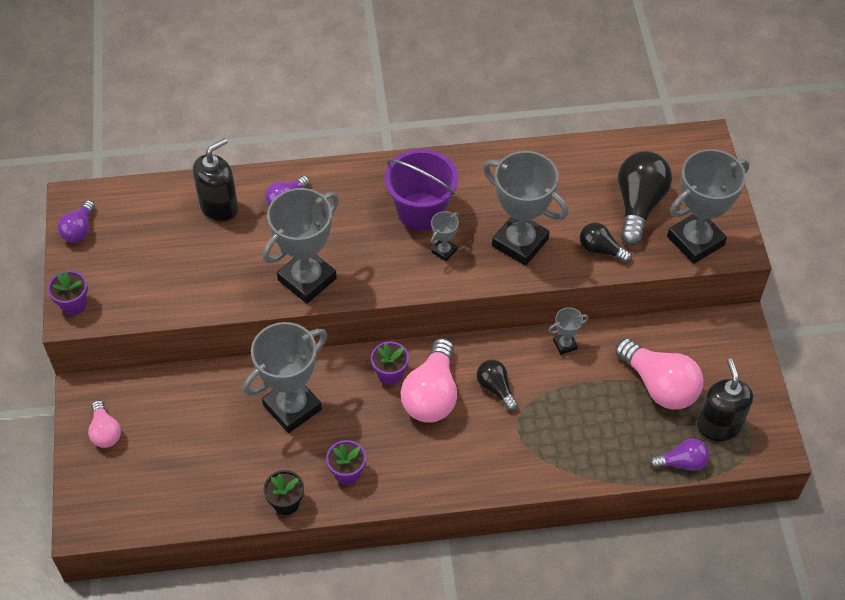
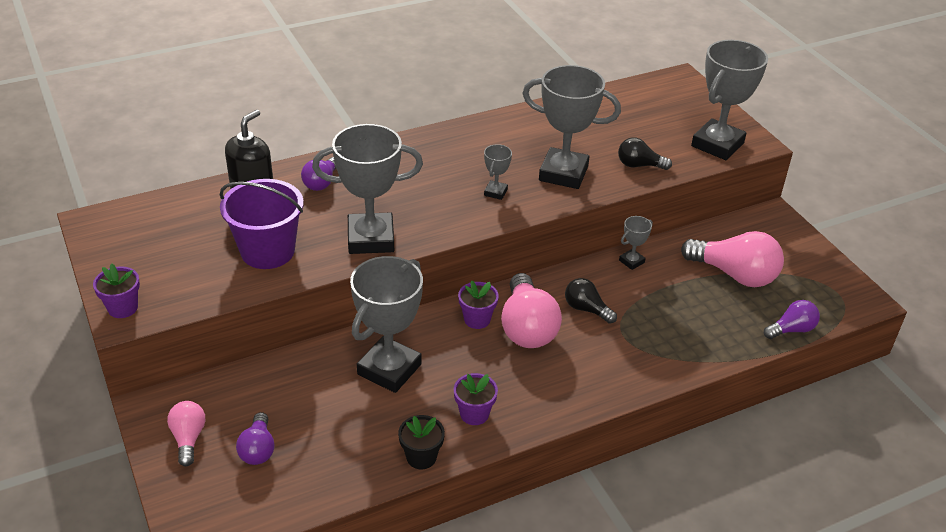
camera: 20 degrees left, 15 degrees down
purple light bulb [57,200,95,243] -> purple light bulb moved to [236,412,275,465]
pink light bulb [88,400,121,448] -> pink light bulb turned 150 degrees counterclockwise [167,401,205,466]
grey trophy [263,188,339,303] -> grey trophy turned 60 degrees clockwise [312,124,423,254]
purple bucket [385,149,458,231] -> purple bucket moved to [219,179,304,269]
black light bulb [618,151,672,245] -> none
black soap dispenser [697,359,753,441] -> none

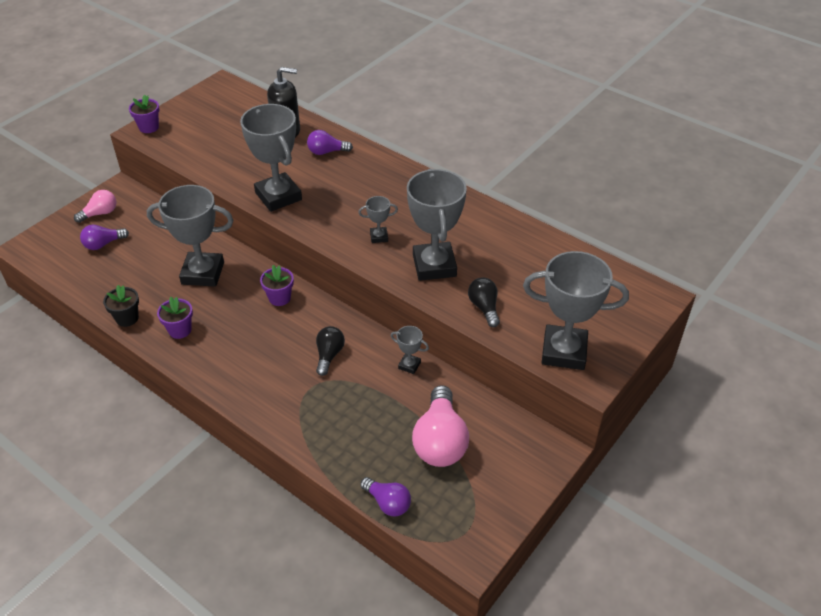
camera: 65 degrees right, 5 degrees up
purple bucket [219,179,304,269] -> none
pink light bulb [501,273,562,348] -> none

